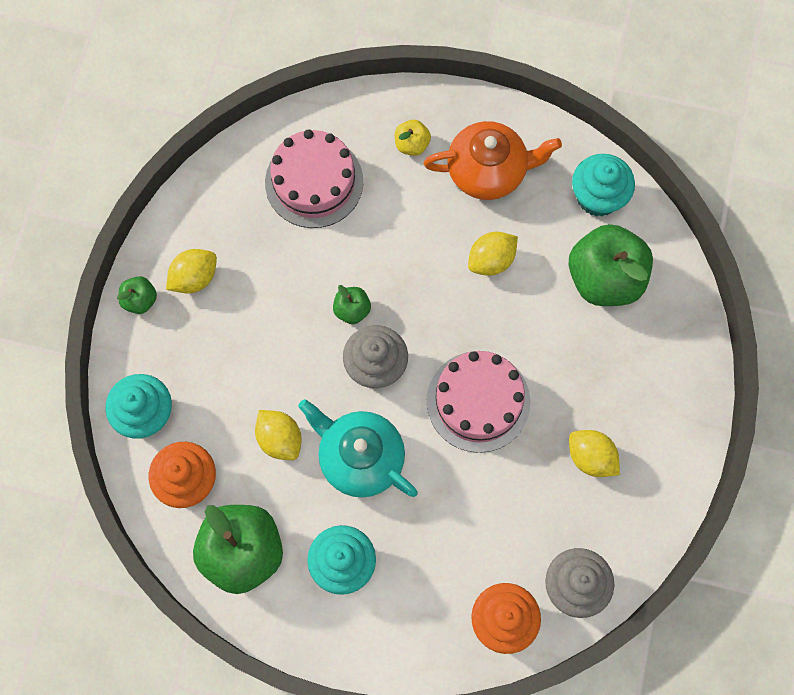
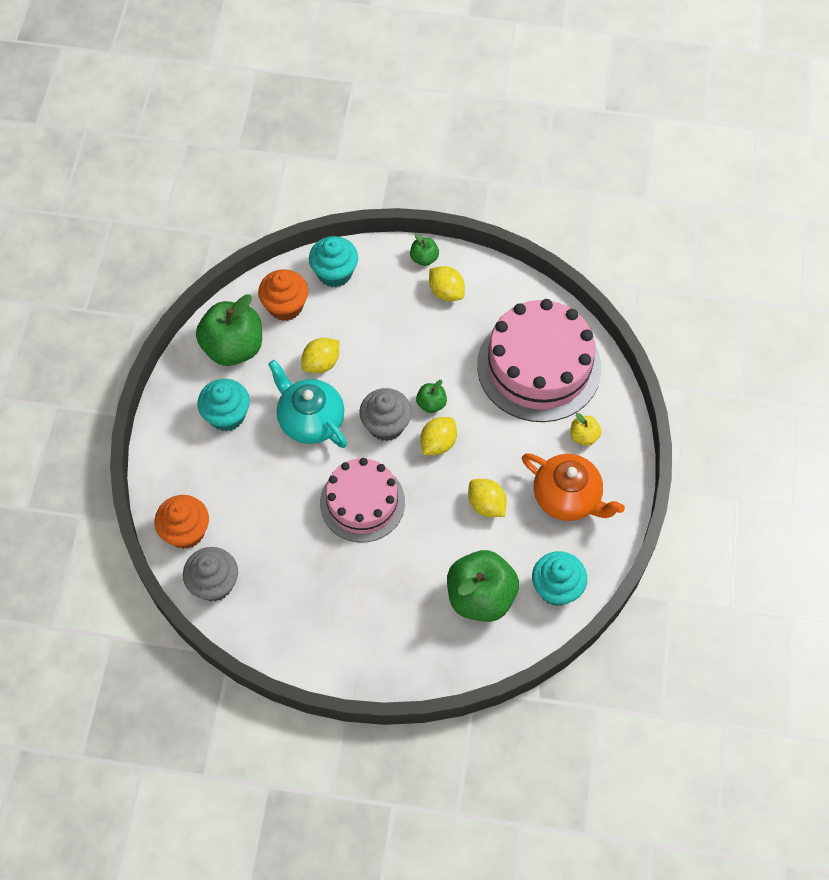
camera: 85 degrees right, 10 degrees down
pink cake [265,129,363,228] -> pink cake [477,299,601,422], size x1.53
turquoise teapot [298,399,418,498] -> turquoise teapot turned 75 degrees counterclockwise [268,360,347,448]
orange teapot [423,121,562,200] -> orange teapot turned 45 degrees counterclockwise [522,453,625,521]
yellow lemon [569,430,620,477] -> yellow lemon moved to [420,417,457,455]

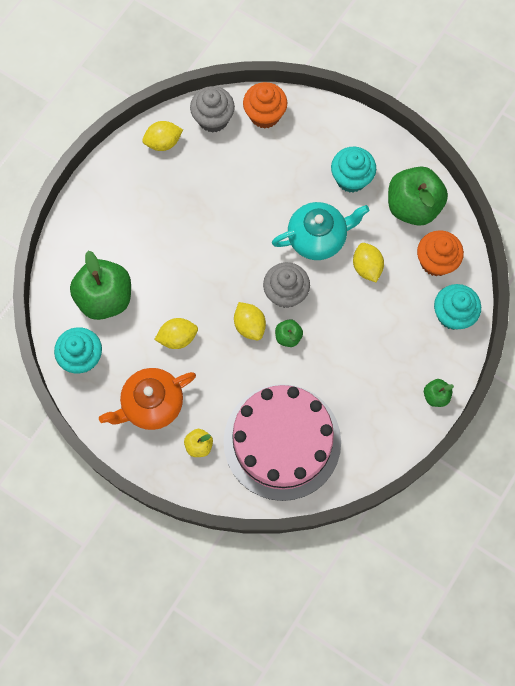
camera: 115 degrees right, 10 degrees up
pink cake [320,458,405,542] -> none
yellow lemon [429,266,465,301] -> yellow lemon moved to [142,121,183,151]

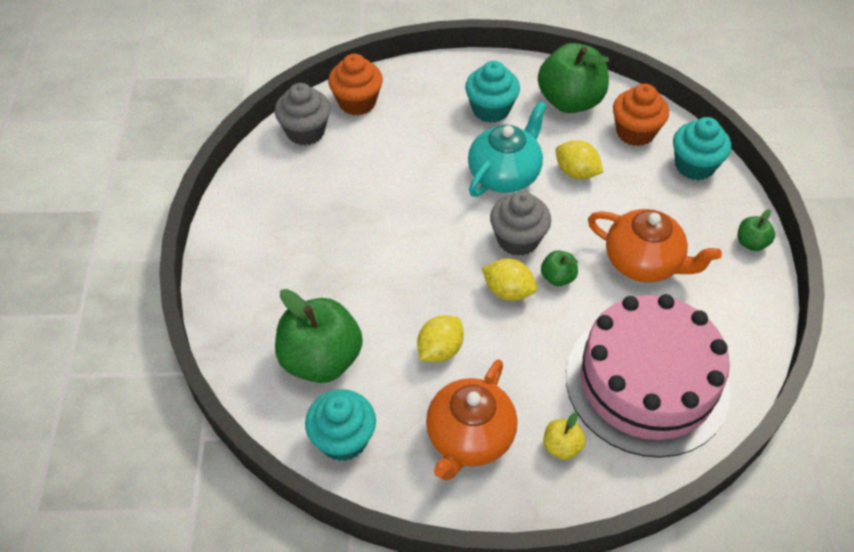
camera: 35 degrees left, 20 degrees down
yellow lemon [142,121,183,151] -> none
none -> orange teapot [588,209,722,282]

